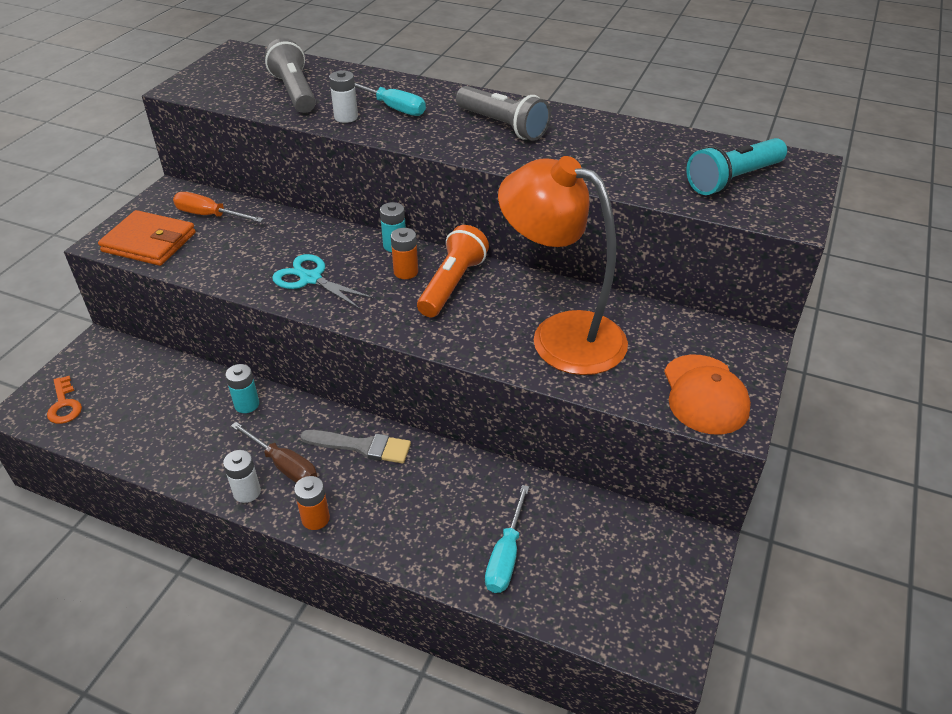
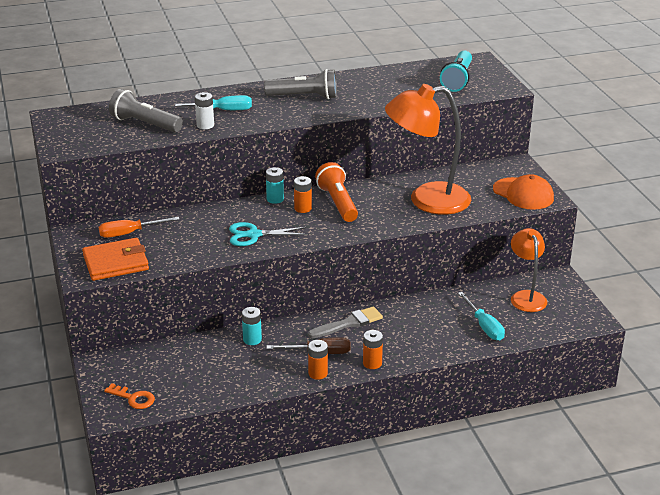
camera: 40 degrees left, 10 degrees down
white battery [223,450,261,503] -> orange battery [308,340,328,380]
none -> orange lamp [511,228,547,312]

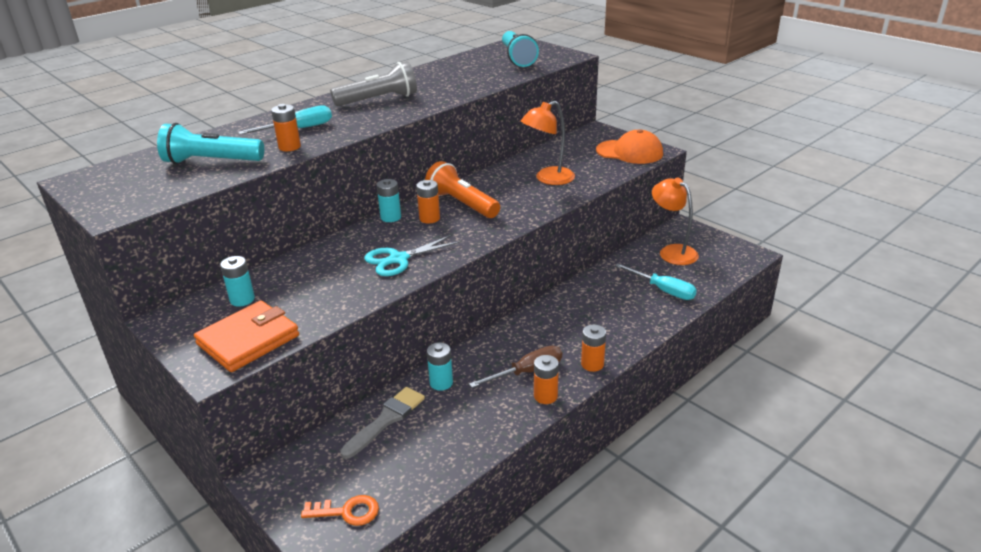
camera: 25 degrees left, 0 degrees up
orange screwdriver [99,217,180,238] -> turquoise battery [220,256,255,306]
grey flashlight [109,89,183,132] -> turquoise flashlight [157,123,264,164]
white battery [195,92,214,129] -> orange battery [271,104,301,151]
grey brush [308,306,383,338] -> grey brush moved to [340,387,425,459]
orange lamp [385,84,471,215] -> orange lamp [521,101,575,185], size x0.59

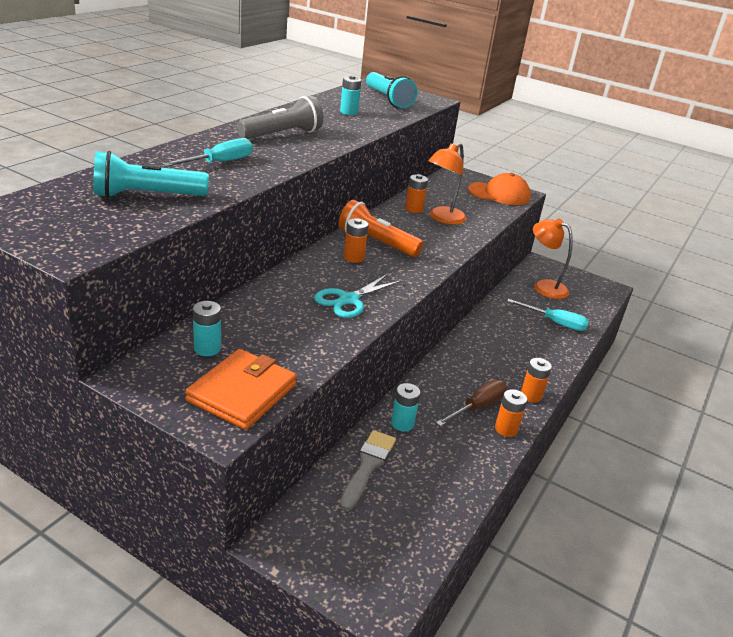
camera: 20 degrees left, 0 degrees up
orange battery [271,104,301,151] -> orange battery moved to [405,174,428,213]
orange key [301,495,379,526] -> none
turquoise battery [377,179,401,222] -> turquoise battery moved to [340,75,361,115]

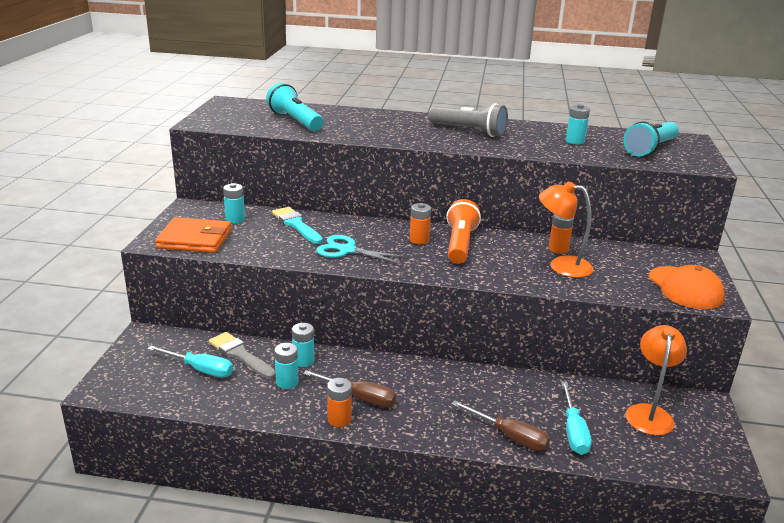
camera: 70 degrees right, 5 degrees down
turquoise screwdriver [163,138,253,167] -> turquoise screwdriver moved to [147,346,233,378]
grey brush [340,430,396,511] -> grey brush turned 135 degrees counterclockwise [209,332,276,379]
orange battery [521,358,552,402] -> none
none -> turquoise brush [272,207,323,244]
none -> turquoise battery [274,343,299,389]
none -> brown screwdriver [451,400,550,451]

